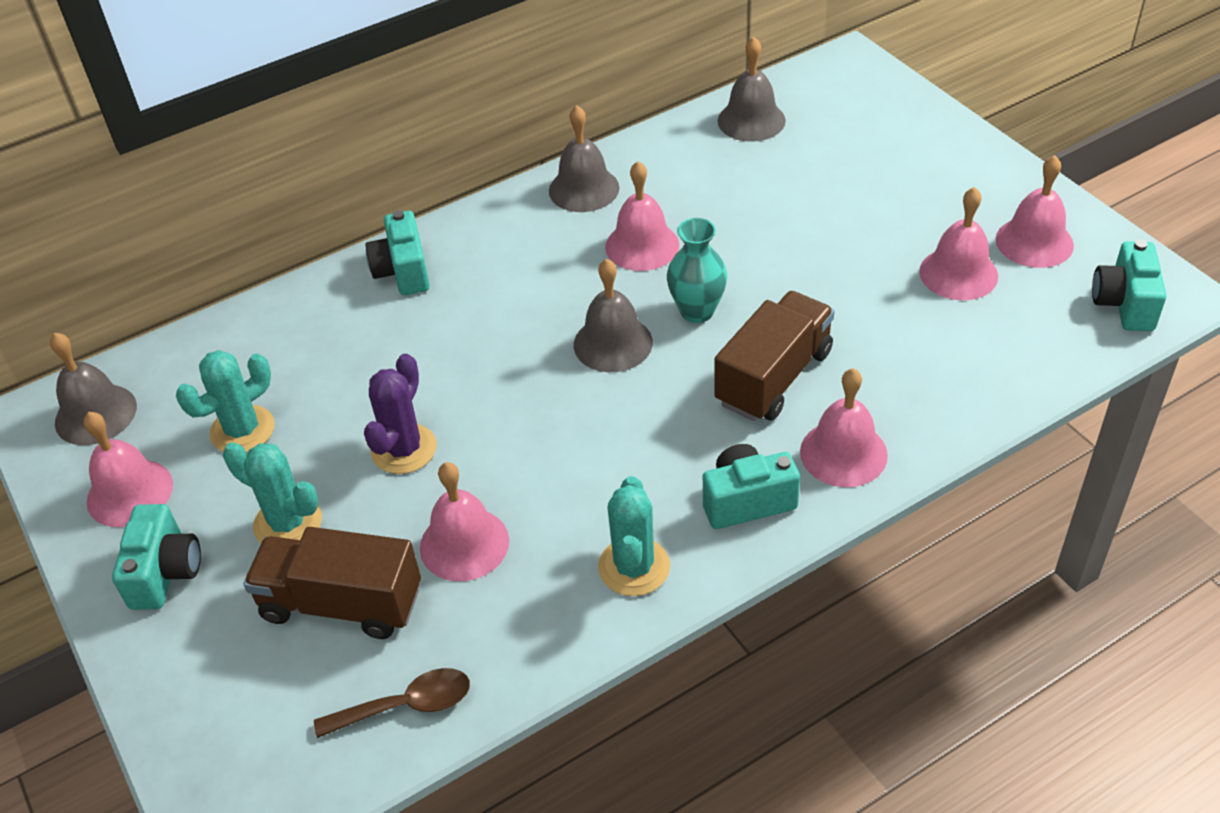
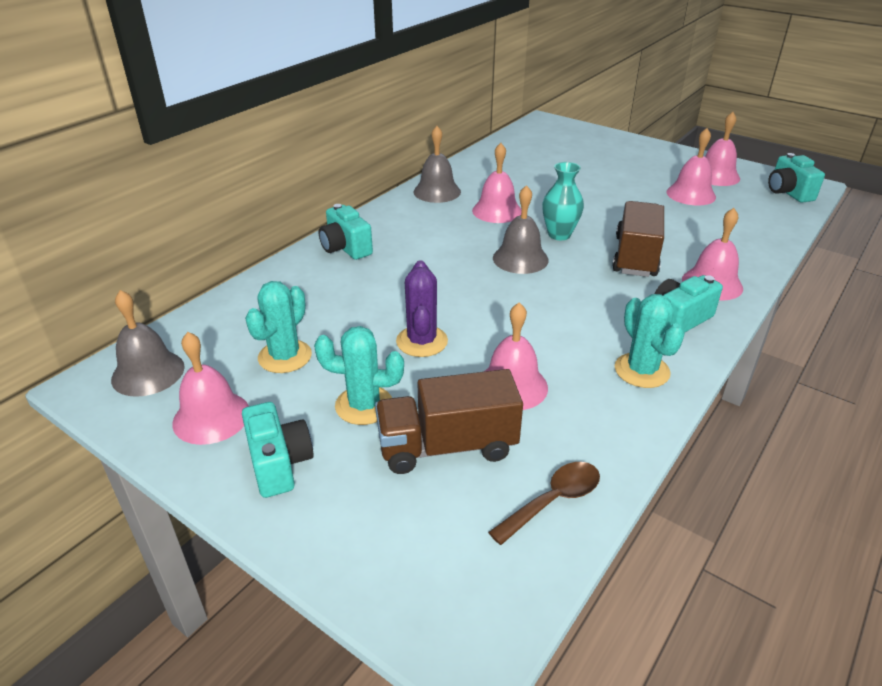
camera: 25 degrees left, 10 degrees down
grey bell [718,37,786,142] -> none

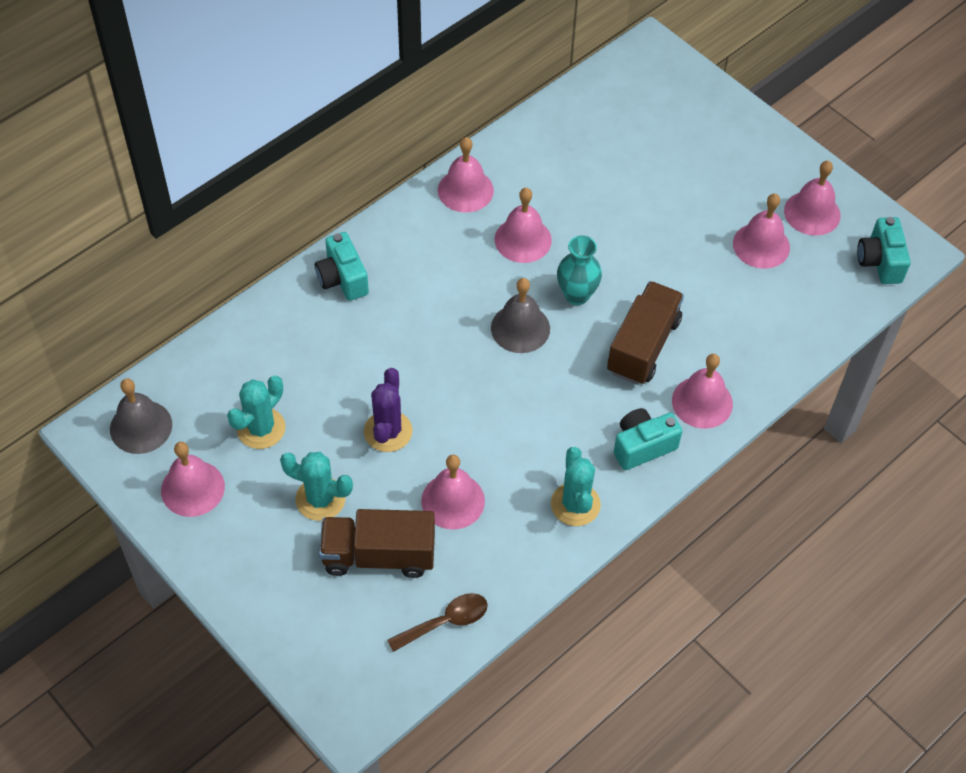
camera: 10 degrees right, 20 degrees up
turquoise camera [242,402,314,498] -> none
grey bell [413,126,461,203] -> pink bell [438,137,494,213]

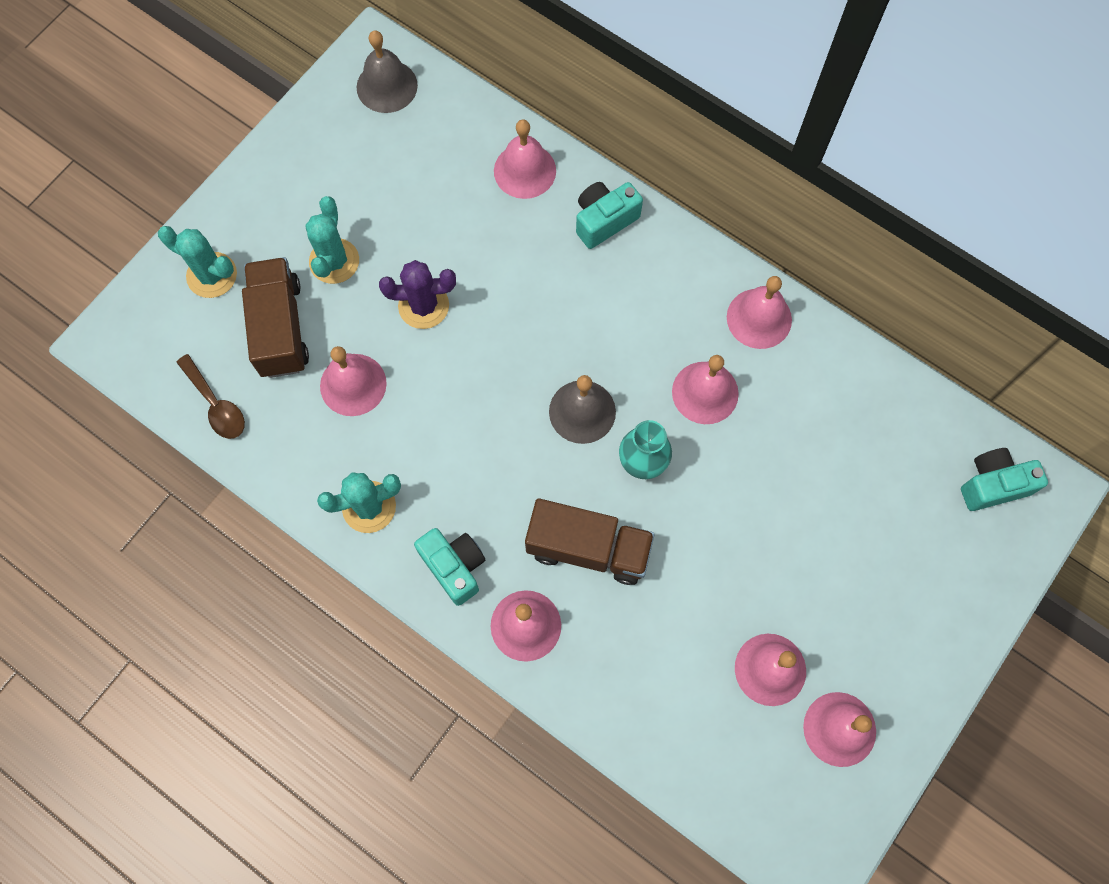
camera: 80 degrees right, 15 degrees up
pink bell [161,442,225,517] -> pink bell moved to [494,120,556,199]
turquoise cactus [227,376,286,449] -> turquoise cactus moved to [158,226,237,298]
turquoise camera [857,217,911,284] -> turquoise camera moved to [961,448,1048,511]

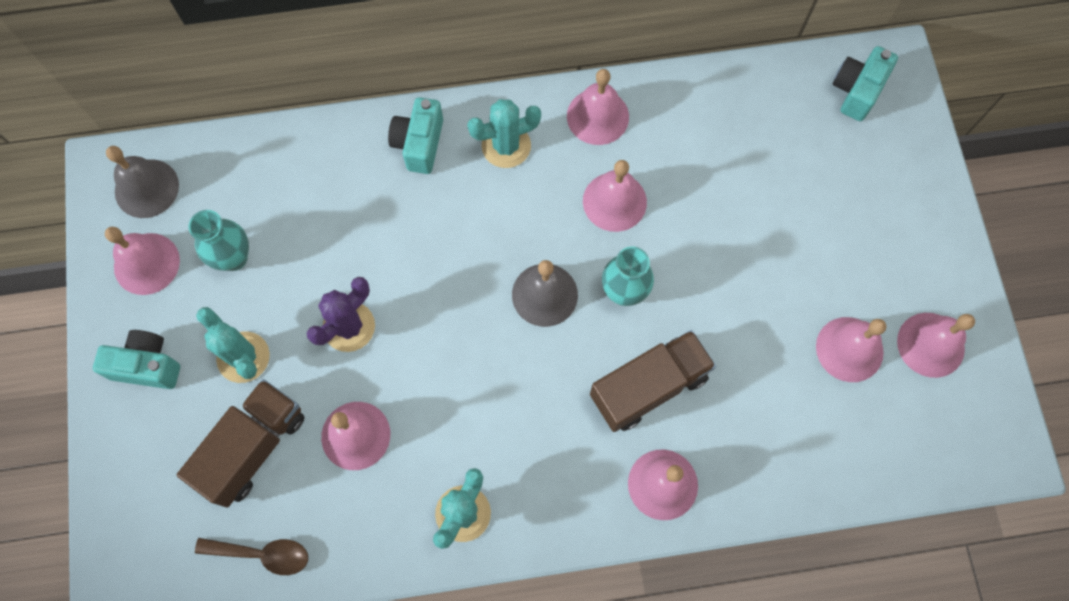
camera: 45 degrees left, 0 degrees up
turquoise cactus [158,226,237,298] -> turquoise cactus moved to [467,99,541,168]
brown truck [242,257,309,378] -> brown truck turned 90 degrees clockwise [177,379,305,508]
turquoise camera [414,528,485,606] -> turquoise camera moved to [93,330,180,389]
pink bell [494,120,556,199] -> pink bell moved to [105,227,180,295]
none -> turquoise vase [189,210,249,271]

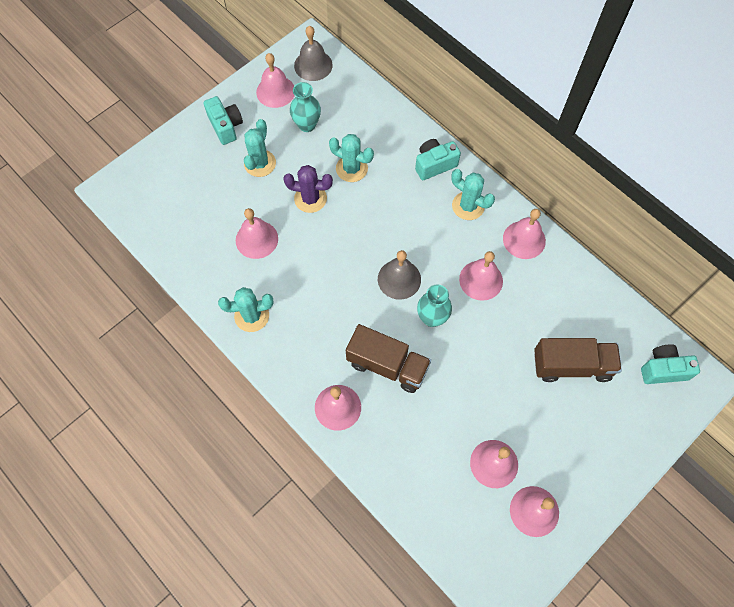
camera: 55 degrees right, 5 degrees down
brown truck [177,379,305,508] -> brown truck moved to [534,338,622,382]
brown spoon [195,538,308,575] -> none
none -> turquoise cactus [329,134,374,182]

